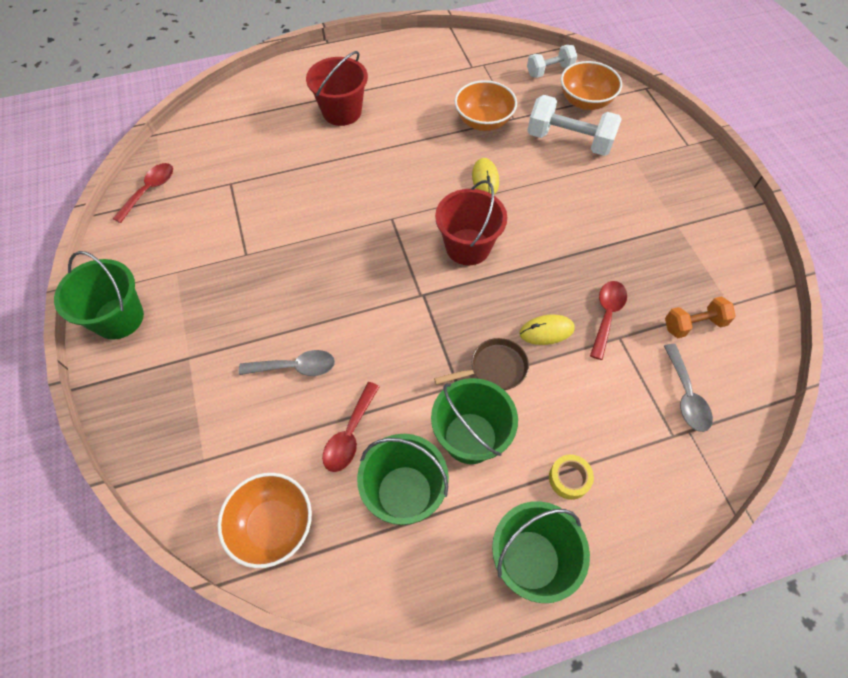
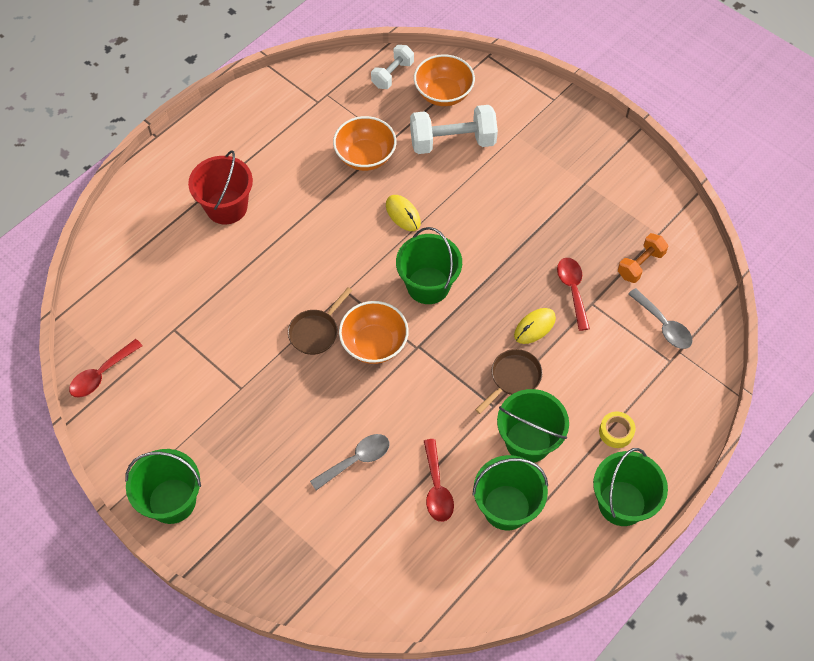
camera: 30 degrees left, 0 degrees up
red spoon [113,163,173,223] -> red spoon turned 135 degrees counterclockwise [69,339,142,398]
orange bowl [217,473,312,568] -> orange bowl moved to [339,301,409,364]
red bucket [435,180,507,265] -> green bucket [396,227,462,304]
none -> brown pan [288,287,353,355]

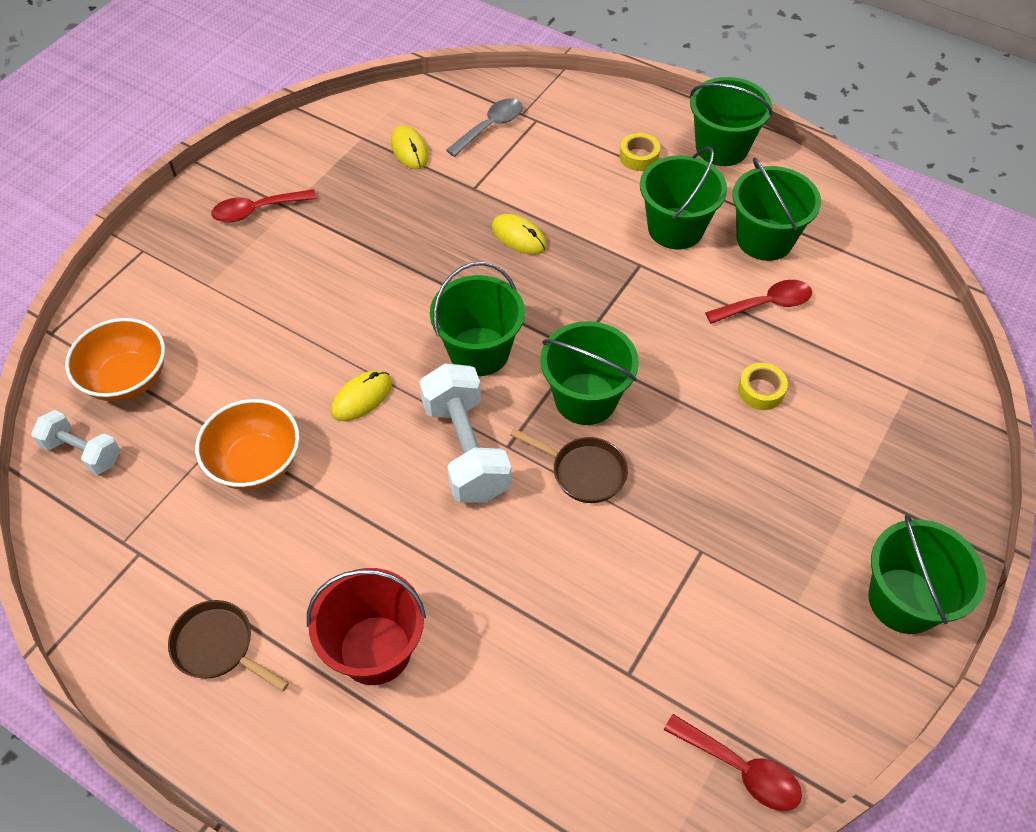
camera: 100 degrees left, 5 degrees down
grey spoon [310,434,390,491] -> yellow tape [738,363,788,410]
orange bowl [339,301,409,364] -> green bucket [540,321,639,425]
white dumbbell [410,105,498,154] -> white dumbbell moved to [420,363,511,503]
brown pan [476,349,543,414] -> brown pan moved to [168,600,289,692]
red spoon [557,258,590,331] -> red spoon moved to [211,189,317,222]
orange dumbbell [618,233,668,283] -> yellow mouse [391,125,429,169]

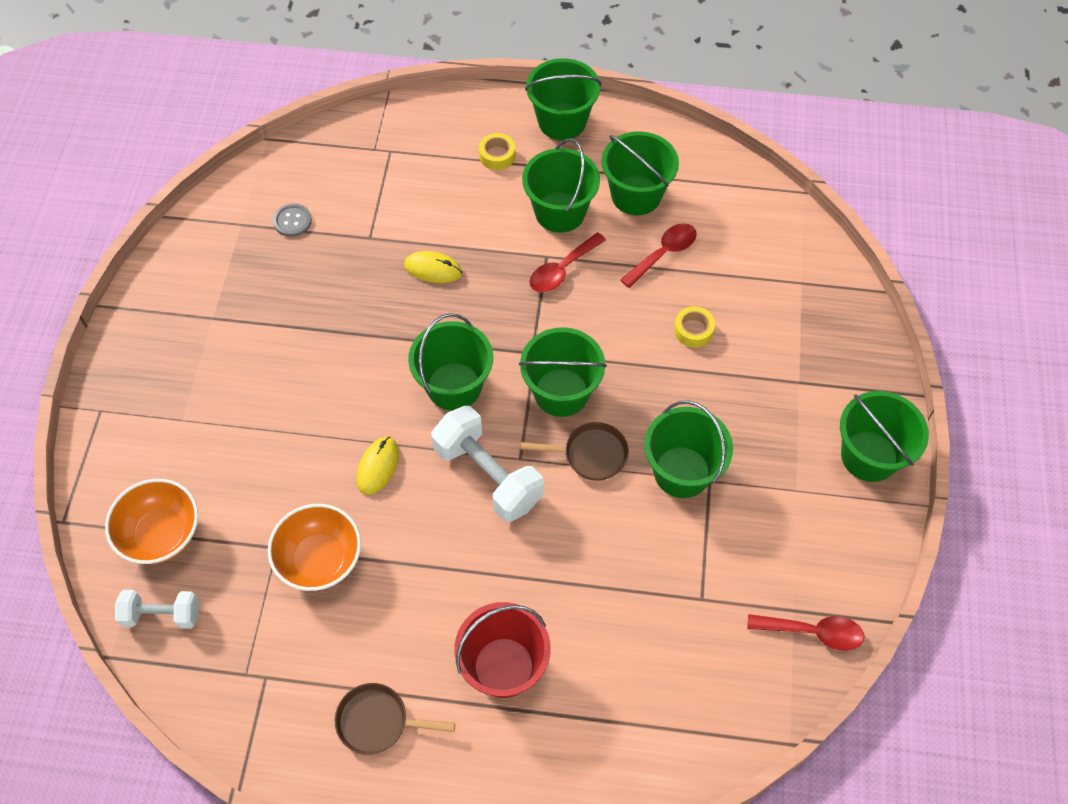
camera: 25 degrees left, 5 degrees up
red spoon [211,189,317,222] -> red spoon moved to [529,232,606,292]
yellow mouse [391,125,429,169] -> grey button [273,204,312,237]
grey spoon [446,98,523,157] -> none
none -> green bucket [644,400,733,498]

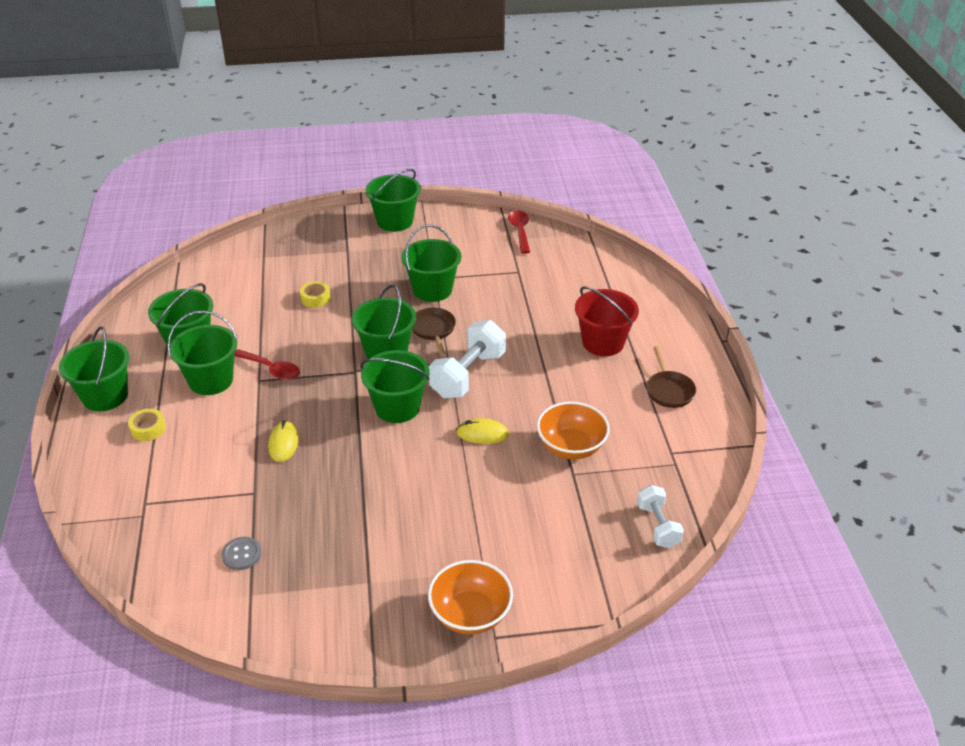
camera: 105 degrees left, 20 degrees down
orange bowl [105,479,198,564] -> orange bowl moved to [428,560,513,635]
red spoon [620,223,697,288] -> none

